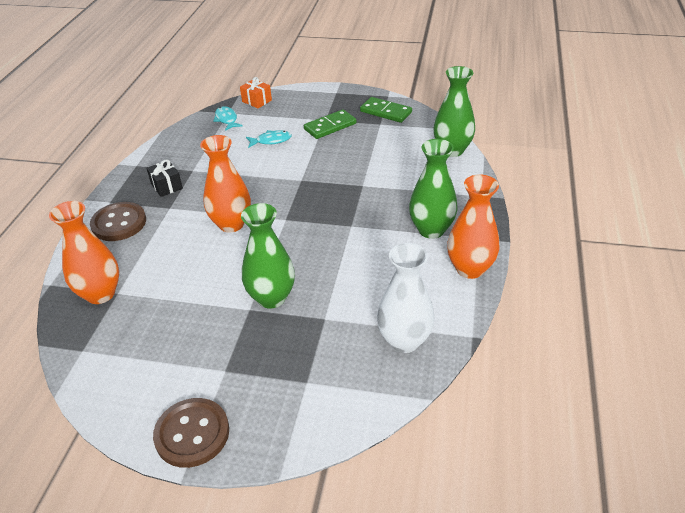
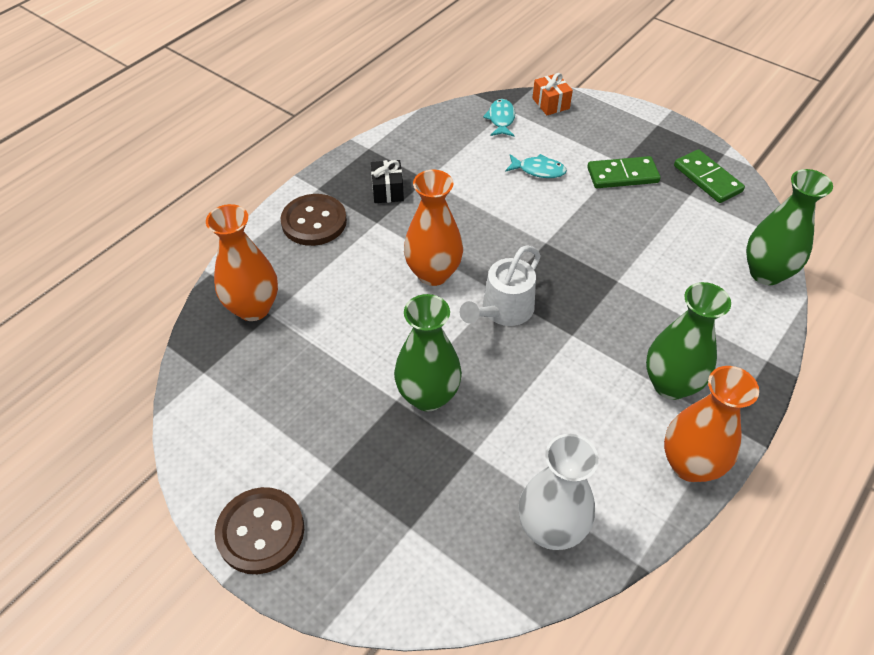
camera: 25 degrees right, 10 degrees up
none -> white watering can [460,245,541,326]

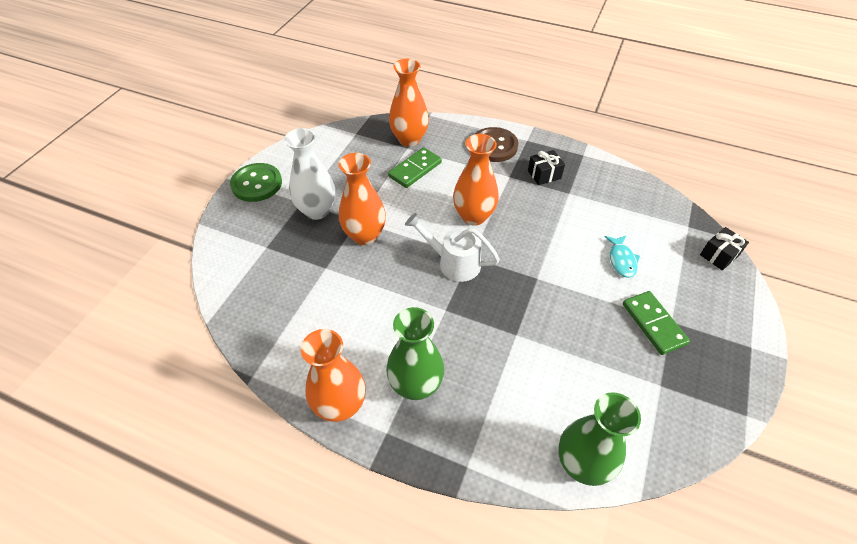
camera: 75 degrees right, 0 degrees up
brown button [215,487,304,574] -> green button [230,163,282,202]
green vase [394,294,462,411] -> orange vase [339,153,386,245]
turquoise fish [483,99,515,136] -> none
white vase [519,434,599,550] -> white vase moved to [284,128,335,220]
orange gift [532,73,573,115] -> black gift [700,227,749,270]
green domino [674,149,745,203] -> green domino moved to [388,147,442,188]

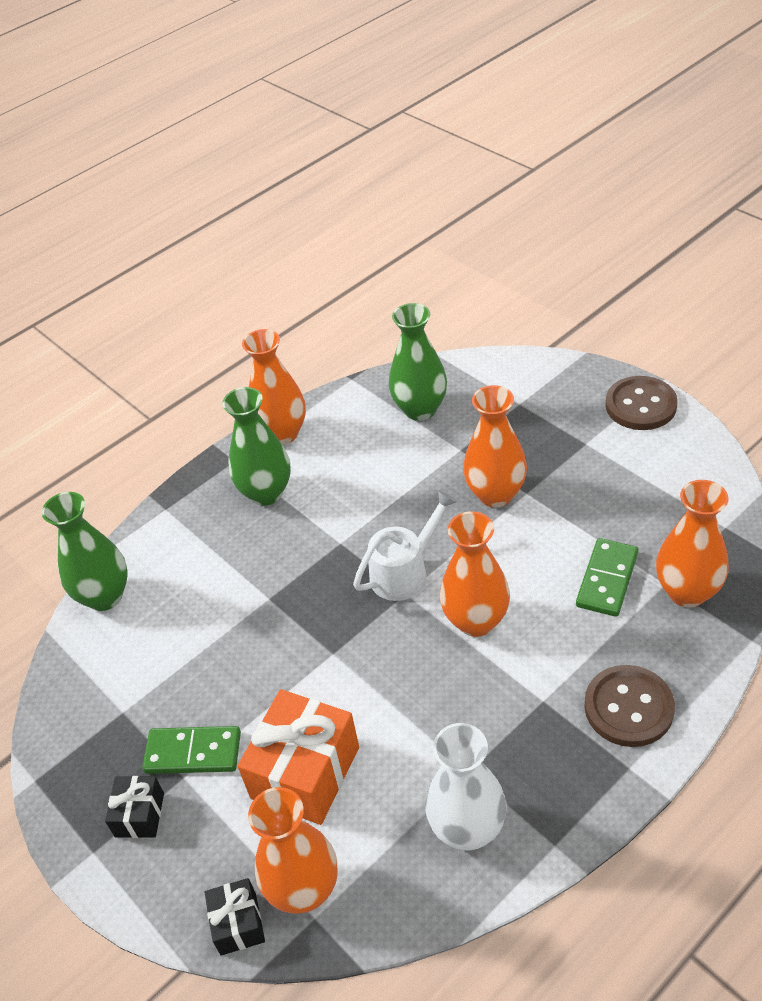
camera: 120 degrees right, 5 degrees down
green button [230,163,282,202] -> brown button [605,376,678,430]
white vase [284,128,335,220] -> white vase moved to [425,723,506,850]
green domino [388,147,442,188] -> green domino turned 45 degrees clockwise [576,538,638,617]
black gift [528,150,565,185] -> black gift moved to [105,776,164,838]
turquoise fish [604,235,640,278] -> orange gift [238,689,359,825]
none -> orange vase [248,787,337,914]
none -> green vase [389,303,447,421]

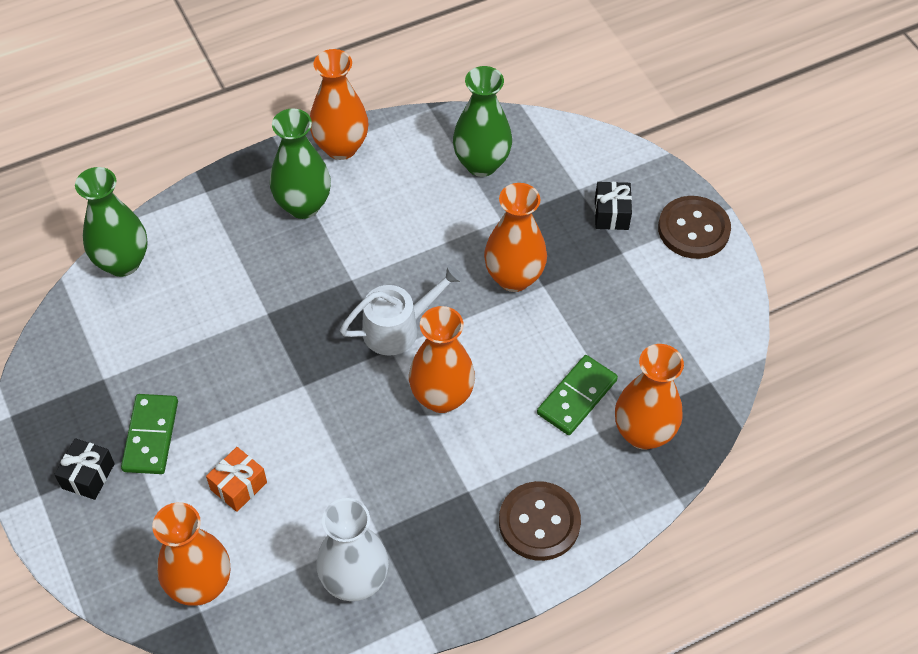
camera: 10 degrees right, 10 degrees up
green domino [142,726,241,774] -> green domino turned 75 degrees clockwise [121,394,178,474]
black gift [204,878,265,956] -> black gift moved to [595,182,632,230]
orange gift [238,689,359,825] -> orange gift [206,447,267,512], size x0.52

